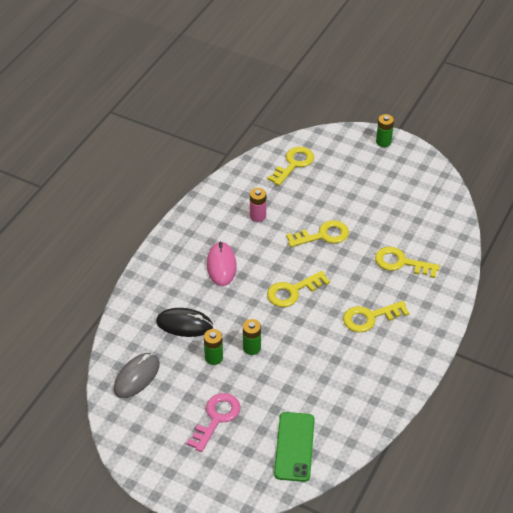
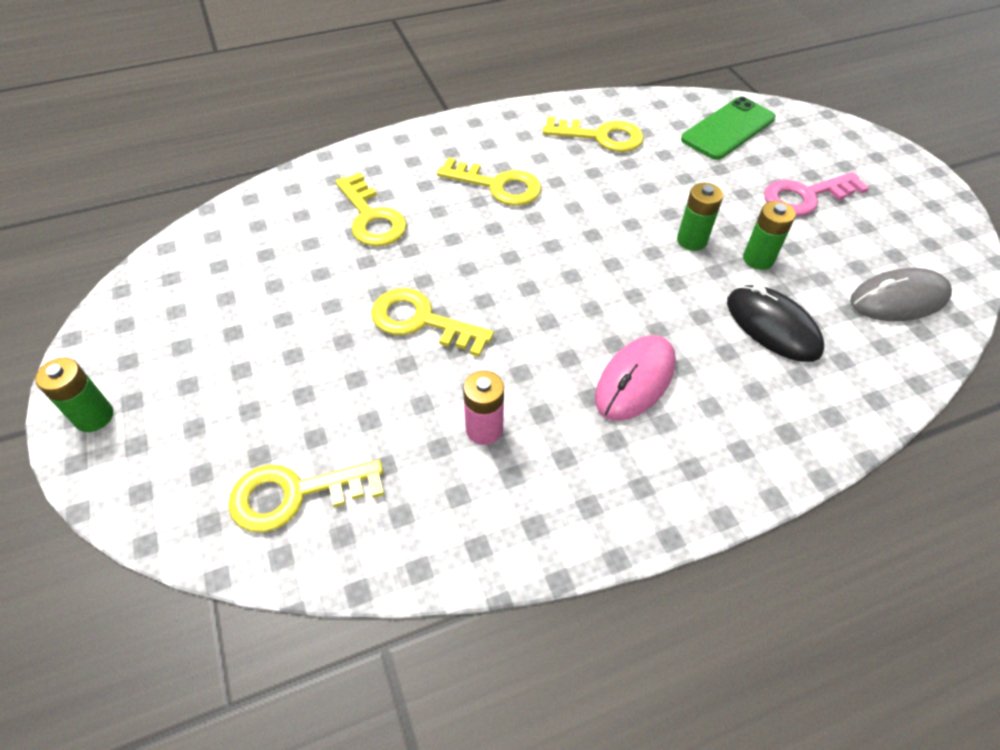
camera: 140 degrees left, 5 degrees up
yellow key [267,271,330,307] -> yellow key moved to [543,117,644,152]

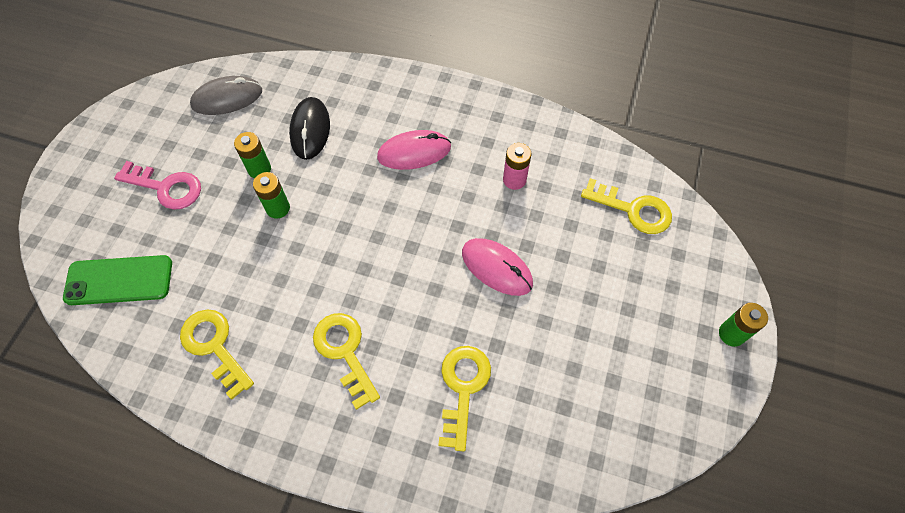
camera: 140 degrees left, 10 degrees up
yellow key [371,288,494,357] -> pink mouse [462,238,533,296]
grey mouse [850,268,952,321] -> grey mouse turned 45 degrees counterclockwise [190,76,262,115]

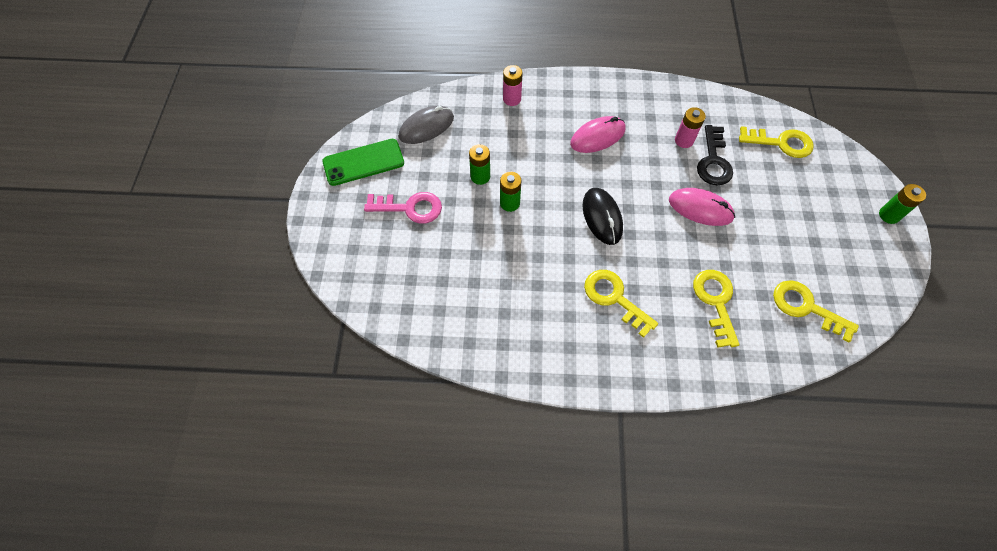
camera: 15 degrees left, 0 degrees up
green phone [63,255,172,305] -> green phone moved to [322,139,404,186]
yellow key [180,310,254,400] -> yellow key moved to [773,280,859,343]
black mouse [289,97,330,160] -> black mouse moved to [582,188,623,245]
none -> pink battery [503,65,523,106]
none -> black key [697,125,733,185]

